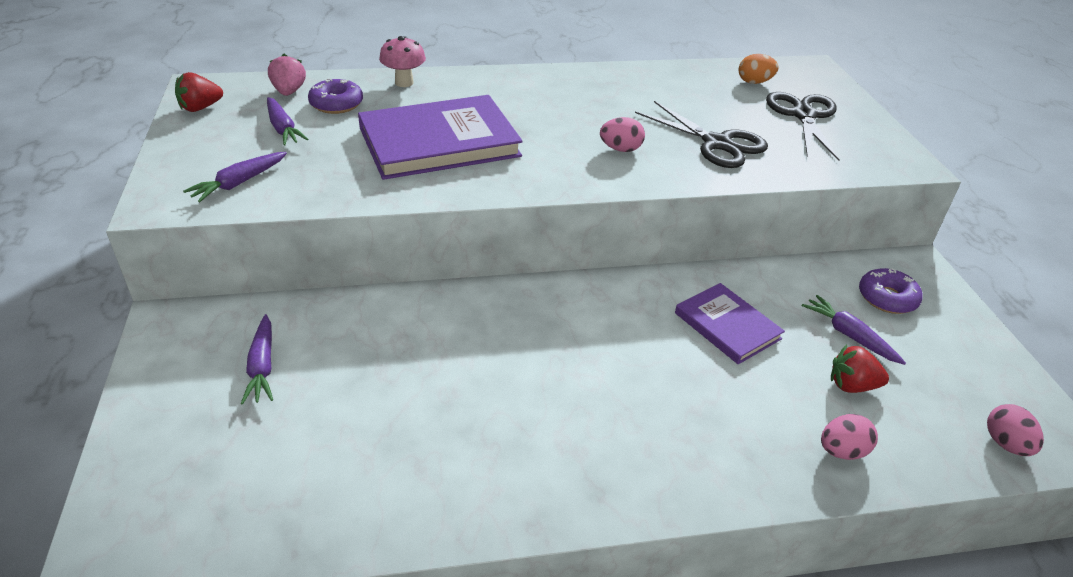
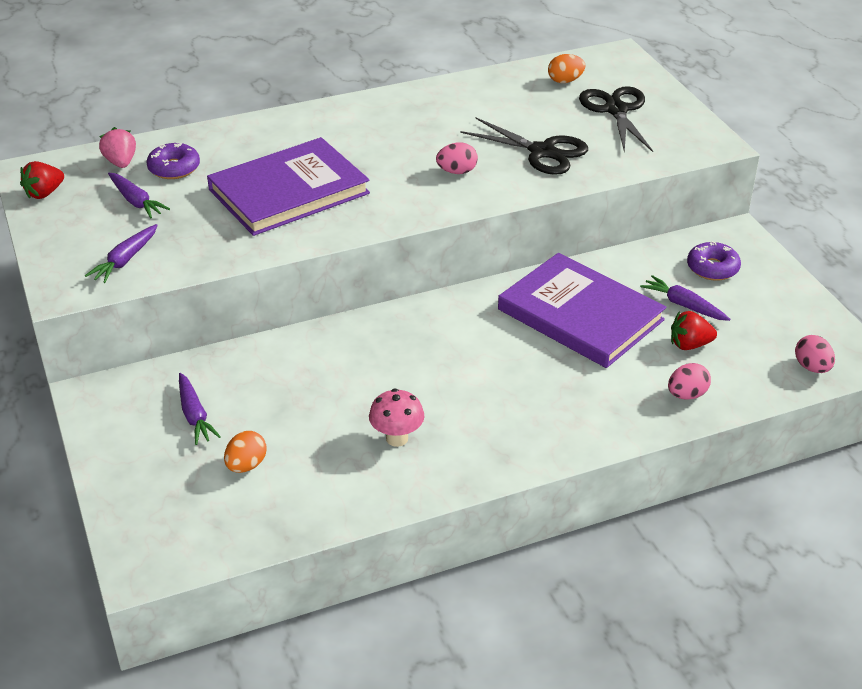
camera: 10 degrees left, 0 degrees up
pink mushroom [379,36,426,87] -> pink mushroom moved to [369,389,424,447]
purple book [675,283,785,364] -> purple book [498,253,667,368], size x1.76
none -> orange egg [224,431,267,473]

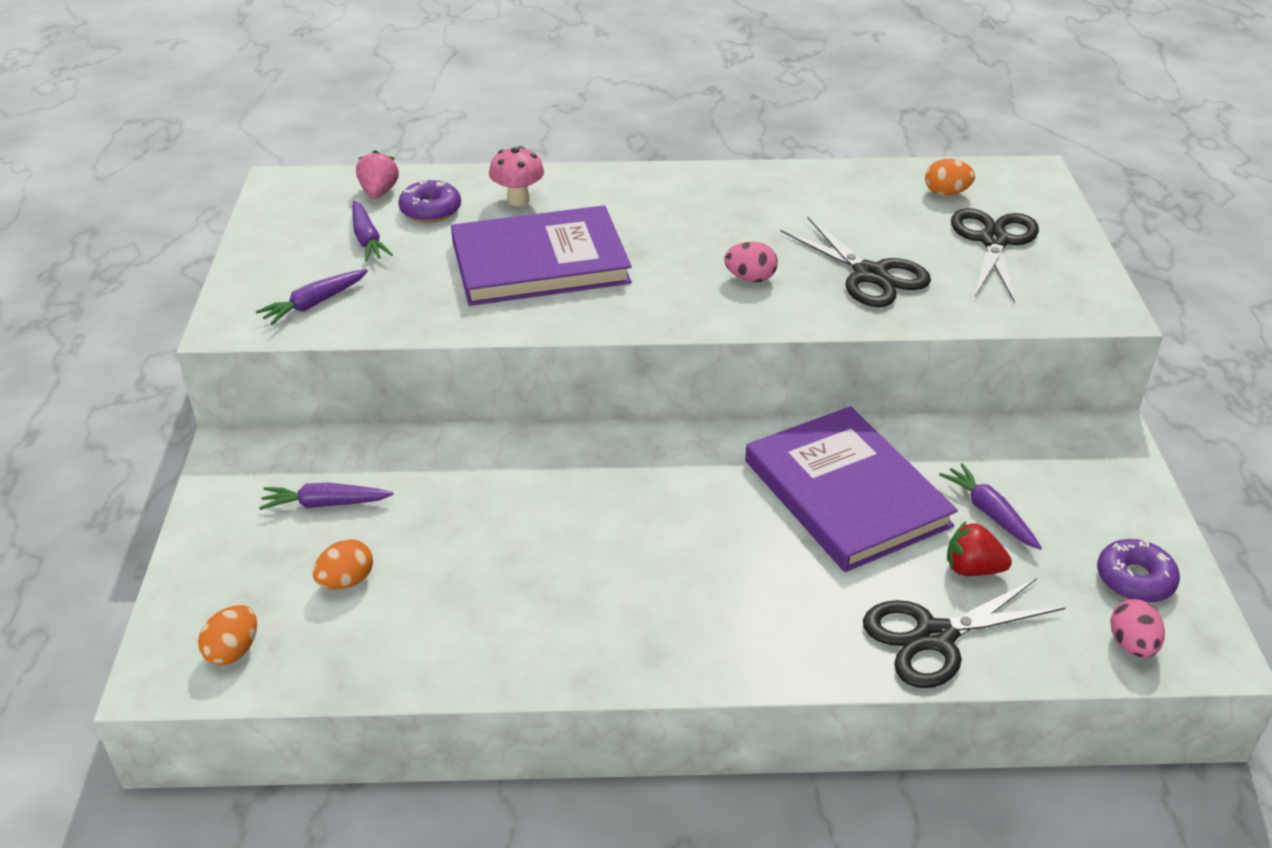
camera: 20 degrees right, 0 degrees up
red strawberry [20,161,64,199] -> none
purple carrot [179,373,221,445] -> purple carrot turned 90 degrees clockwise [259,483,393,510]
pink mushroom [369,389,424,447] -> pink mushroom moved to [489,146,544,206]
pink egg [668,363,711,400] -> black scissors [863,578,1066,688]
purple donut [687,241,741,281] -> purple donut moved to [1097,539,1180,603]
none -> orange egg [198,605,257,665]

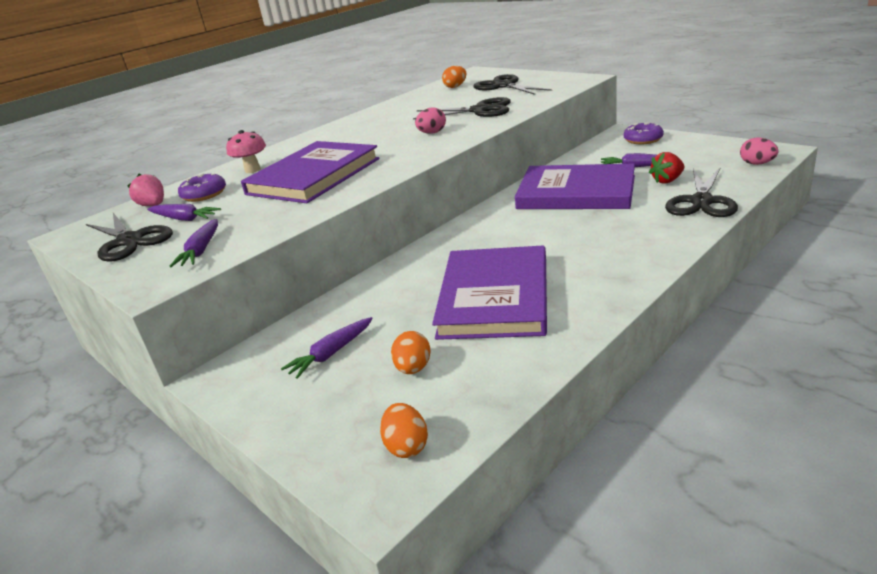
camera: 40 degrees left, 10 degrees down
purple donut [1097,539,1180,603] -> purple donut moved to [624,122,664,144]
none -> black scissors [86,213,173,262]
none -> purple book [432,245,547,340]

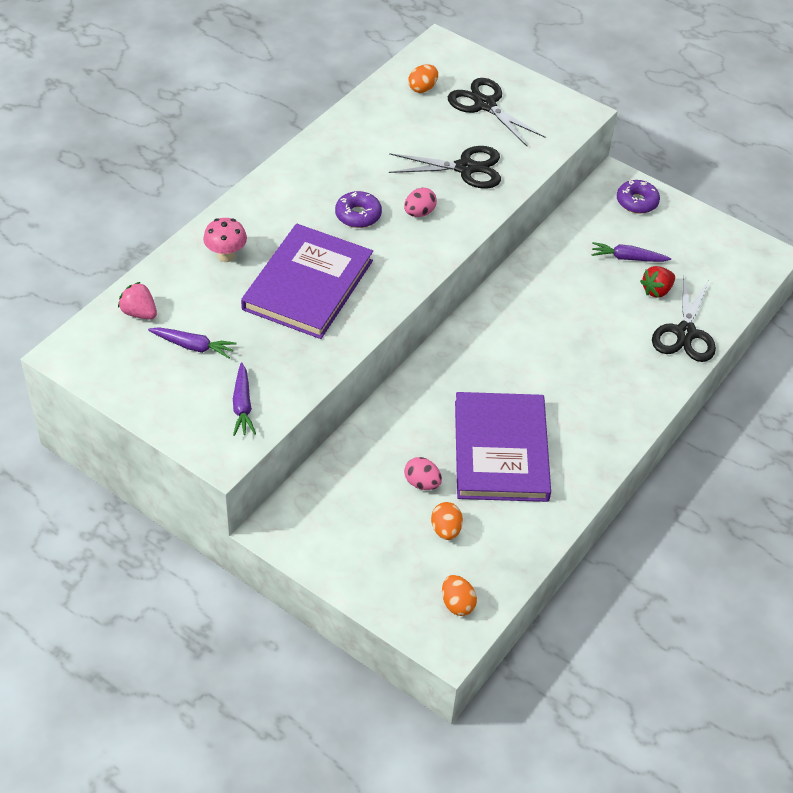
camera: 15 degrees left, 20 degrees up
black scissors [86,213,173,262] -> none
purple donut [178,173,226,202] -> purple donut moved to [335,191,382,228]
purple carrot [281,317,373,379] -> none
purple book [515,164,635,209] -> none
pink egg [740,138,779,165] -> pink egg moved to [404,457,442,490]

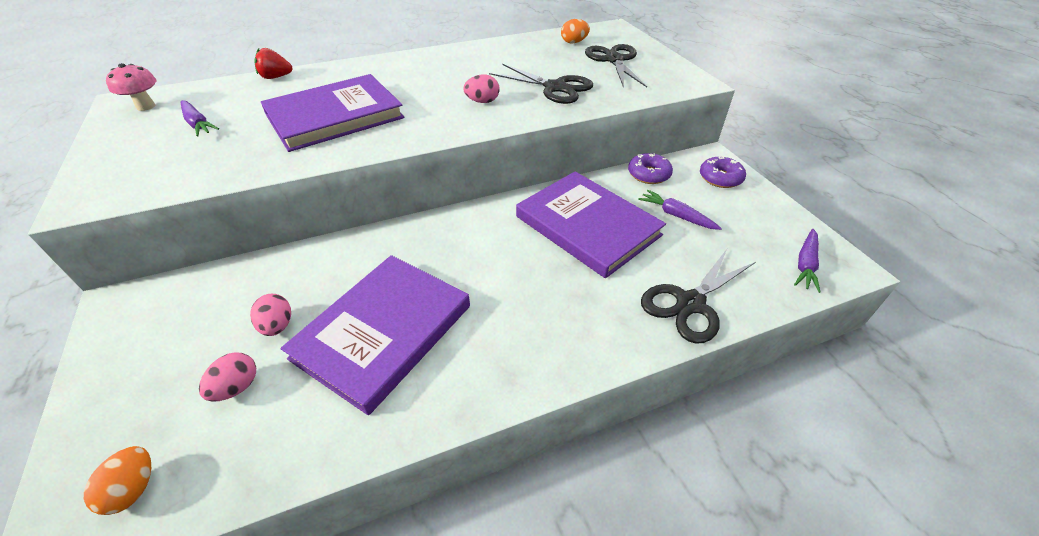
camera: 35 degrees right, 5 degrees down
pink strawberry [118,282,157,319] -> none
pink mushroom [203,218,247,262] -> pink mushroom moved to [106,63,156,111]
purple carrot [233,362,256,436] -> purple carrot moved to [794,229,821,293]
purple donut [335,191,382,228] -> purple donut moved to [628,153,673,184]
orange egg [431,502,463,540] -> pink egg [199,352,256,402]
red strawberry [640,266,675,298] -> red strawberry moved to [254,48,292,79]
none -> purple book [516,171,666,278]

